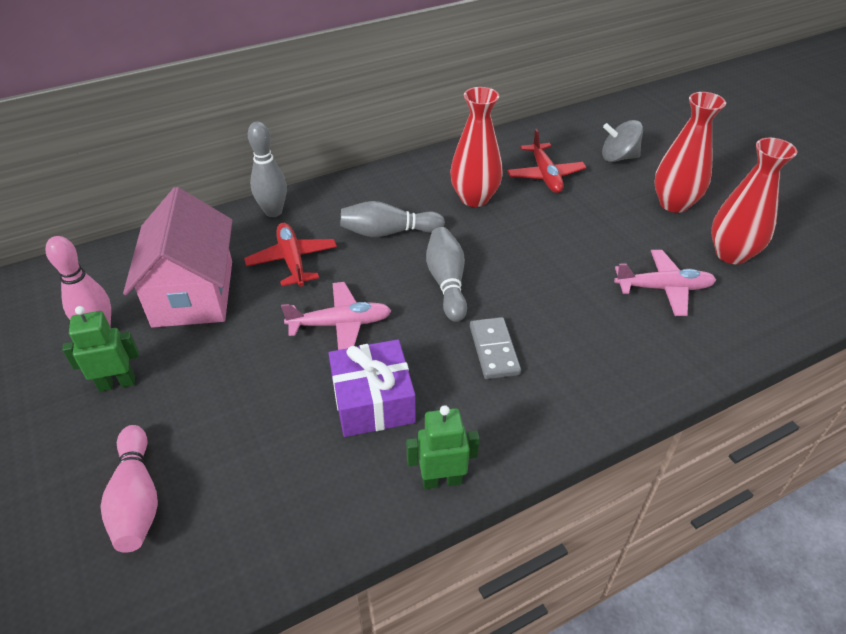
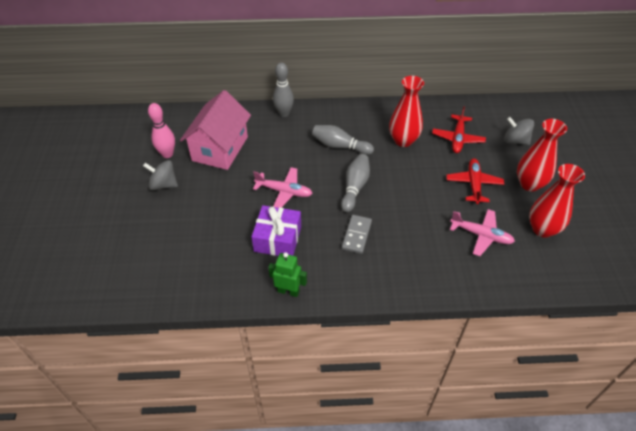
camera: 25 degrees right, 5 degrees up
green robot [62,306,139,392] -> grey spinning top [143,160,178,190]
pink bowling pin [100,425,158,553] -> none
red plane [244,223,337,287] -> red plane moved to [446,158,504,204]

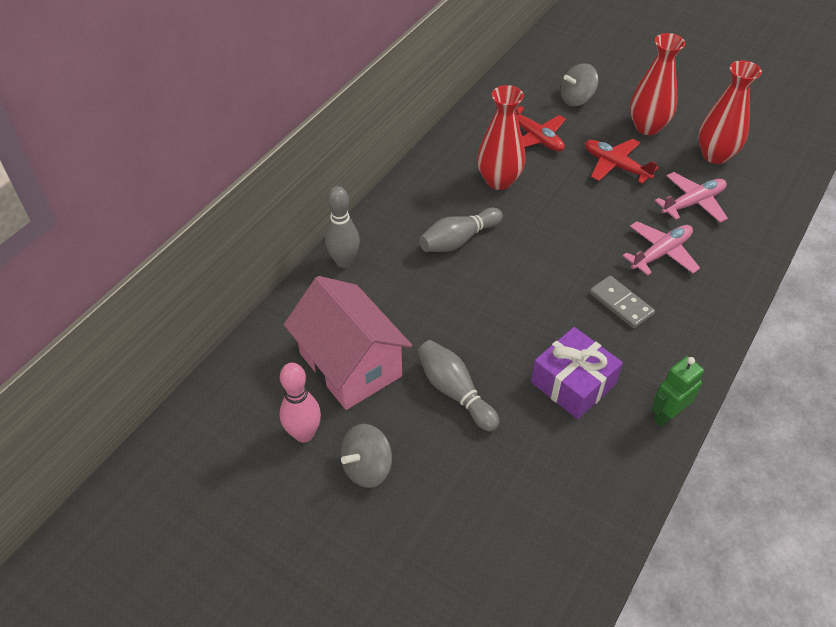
camera: 55 degrees left, 0 degrees up
pink plane [253,167,313,208] -> pink plane moved to [623,221,700,275]
grey bowling pin [341,154,370,212] -> grey bowling pin moved to [417,340,499,431]

